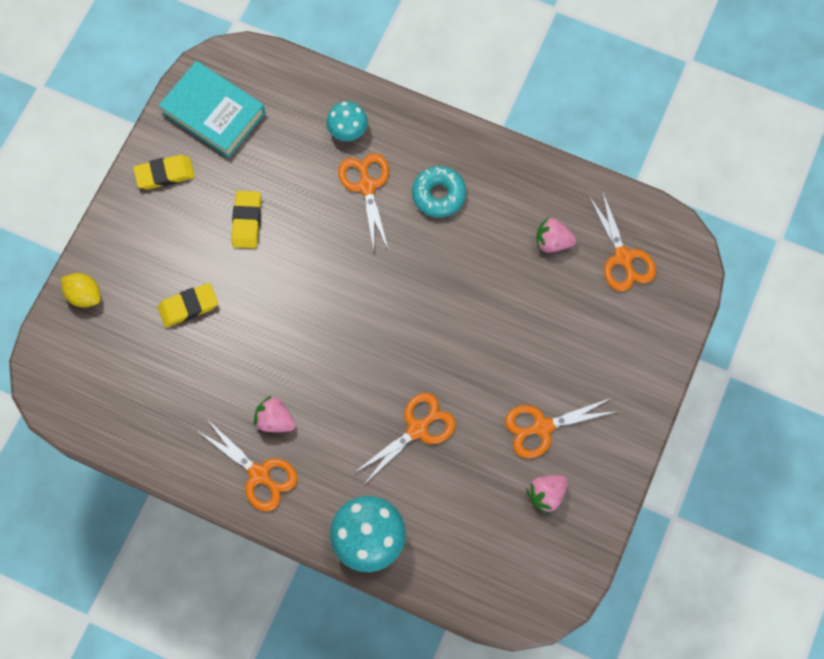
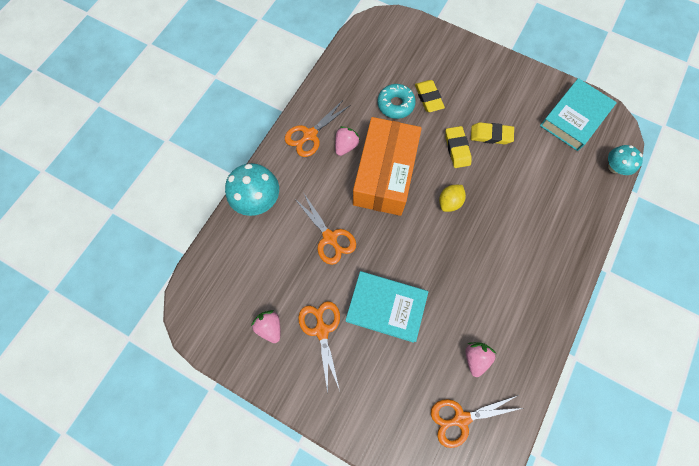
camera: 95 degrees right, 0 degrees up
yellow lemon [61,273,100,307] -> yellow lemon moved to [439,185,466,212]
yellow eraser [133,155,195,189] -> yellow eraser moved to [445,126,472,168]
turquoise mushroom [326,101,368,141] -> turquoise mushroom moved to [608,145,643,175]
orange scissors [338,153,389,251] -> none
turquoise donut [412,166,466,218] -> turquoise donut moved to [378,84,416,119]
none -> turquoise book [346,271,428,343]
none -> orange box [353,117,422,216]

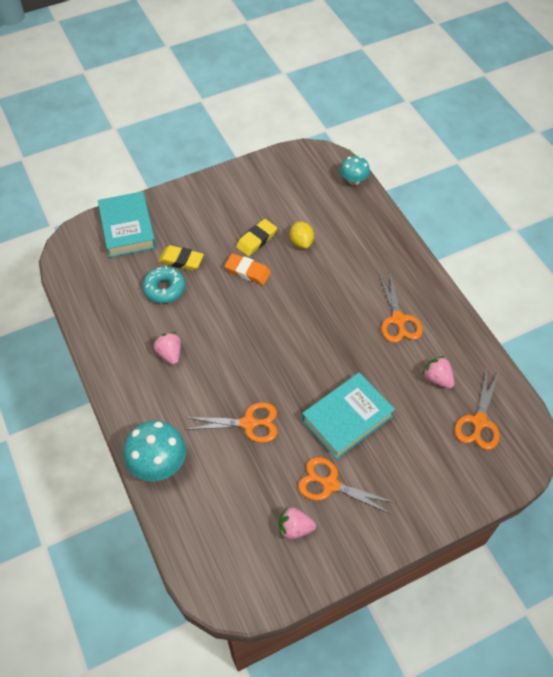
camera: 55 degrees left, 15 degrees down
orange scissors [285,100,351,157] -> orange scissors moved to [379,273,423,343]
orange box [353,117,422,216] -> none
yellow lemon [439,185,466,212] -> yellow lemon moved to [290,222,314,249]
yellow eraser [445,126,472,168] -> orange eraser [224,253,271,285]
turquoise book [540,78,617,151] -> turquoise book moved to [98,191,156,257]

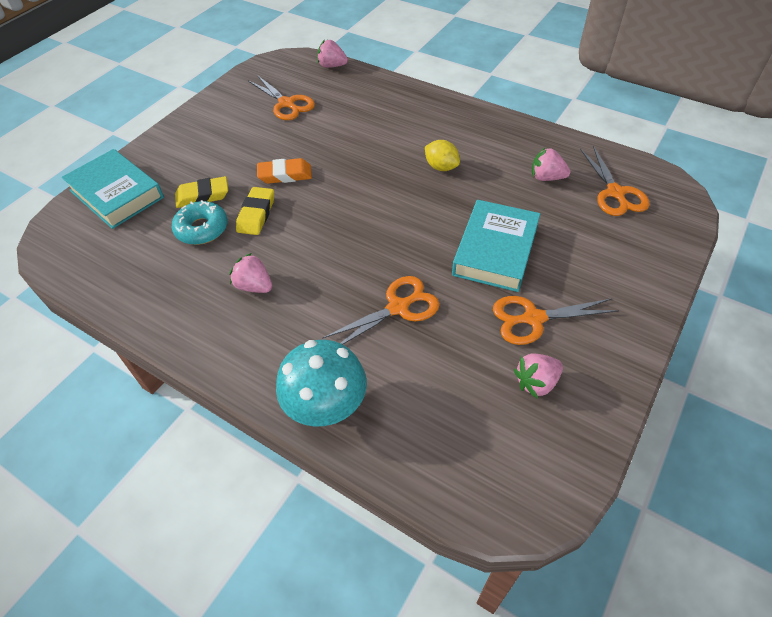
camera: 30 degrees left, 5 degrees down
yellow eraser [236,219,277,257] -> yellow eraser moved to [236,187,274,235]
yellow lemon [290,222,314,249] -> yellow lemon moved to [425,140,460,171]
turquoise mushroom [340,156,370,185] -> pink strawberry [317,40,348,68]
orange scissors [379,273,423,343] -> orange scissors moved to [248,75,315,120]

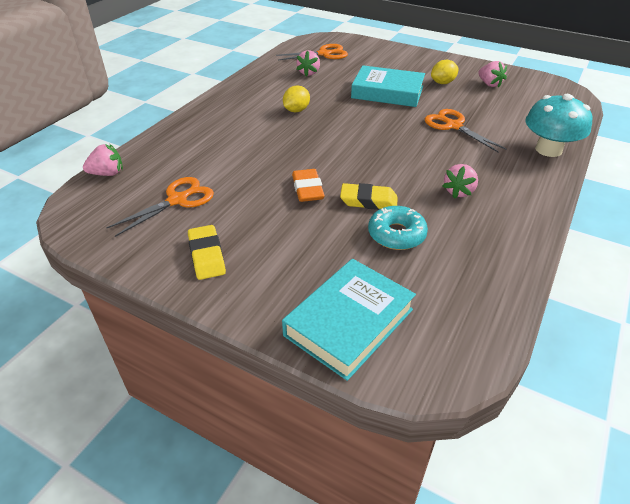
camera: 95 degrees left, 10 degrees down
yellow eraser [175,176,228,208] -> yellow eraser moved to [188,225,226,280]
pink strawberry [317,40,348,68] -> pink strawberry turned 120 degrees counterclockwise [83,144,123,176]
orange scissors [493,296,619,345] -> yellow lemon [431,60,459,84]

